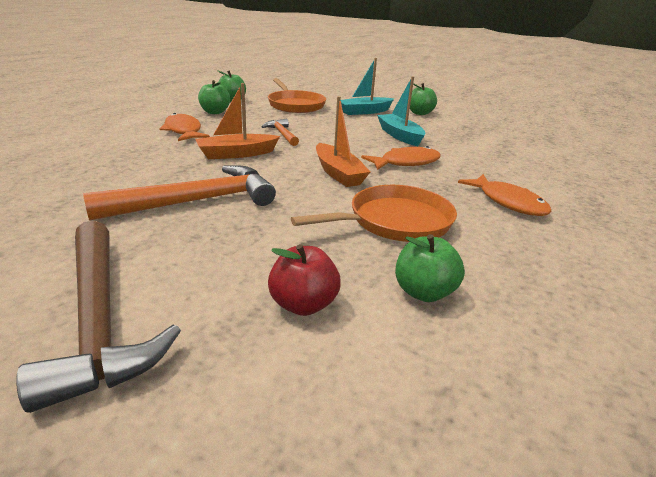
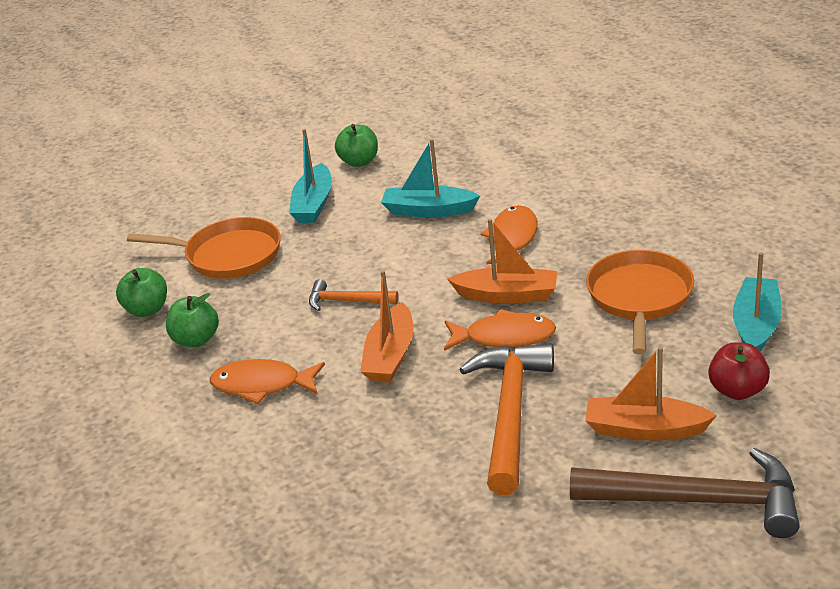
camera: 50 degrees left, 5 degrees up
green apple [395,234,465,302] -> turquoise boat [733,252,782,351]
orange fish [458,174,552,216] -> orange fish moved to [444,309,556,351]
none -> orange boat [585,347,717,441]

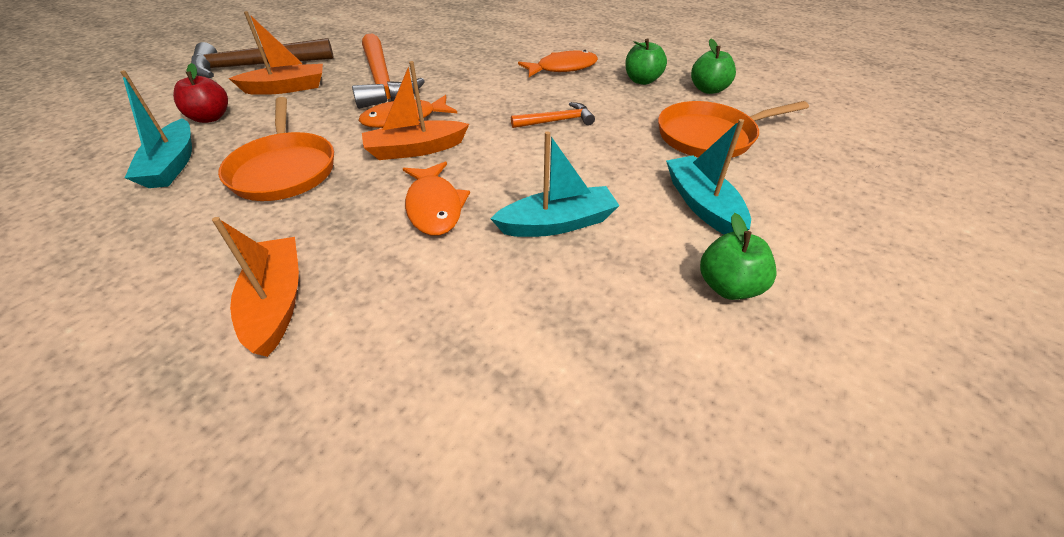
camera: 150 degrees right, 10 degrees up
orange boat [361,270,413,383] -> orange boat moved to [212,217,299,357]

